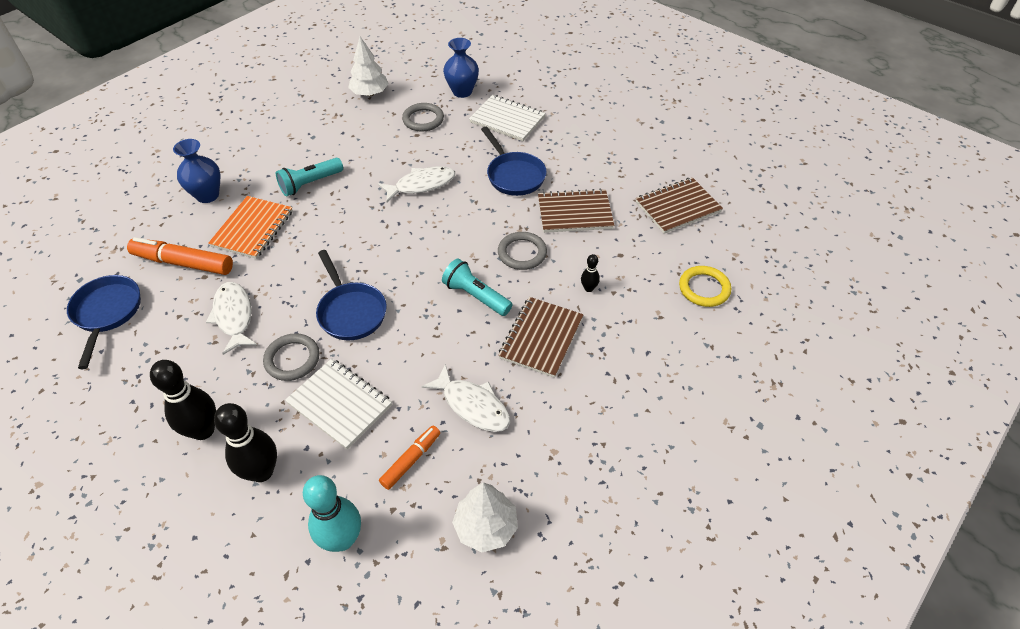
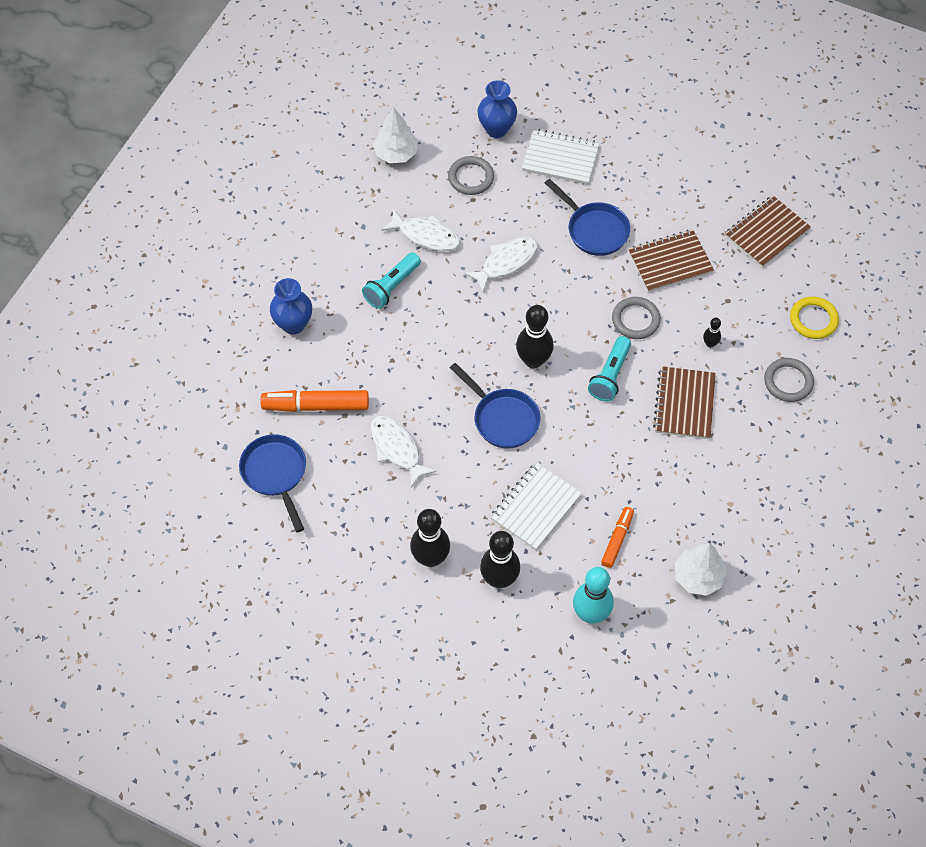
camera: 15 degrees left, 10 degrees up
orange notebook [208,196,293,259] -> none
grey ring [263,333,320,381] -> grey ring moved to [764,358,814,402]
white notebook [285,358,392,449] -> white notebook turned 75 degrees counterclockwise [490,462,582,550]
white fish [422,364,510,432] -> white fish moved to [381,208,460,251]
turquoise flashlight [442,259,513,316] -> turquoise flashlight turned 90 degrees counterclockwise [588,336,631,401]
none -> black bowling pin [516,305,554,369]

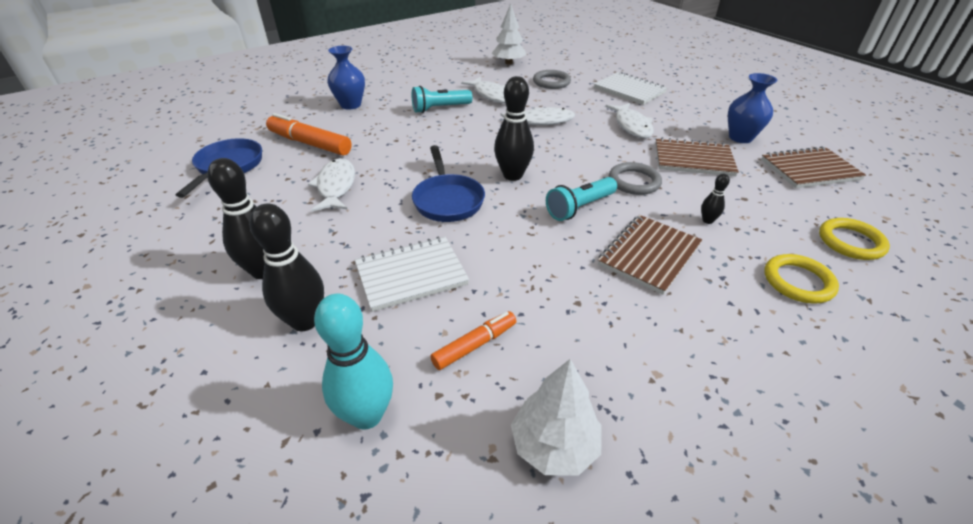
camera: 30 degrees right, 20 degrees down
blue vase [478,80,517,138] -> blue vase moved to [728,73,777,143]
blue pan [545,179,630,256] -> white fish [605,103,654,138]
grey ring [764,358,814,402] -> yellow ring [764,254,839,303]

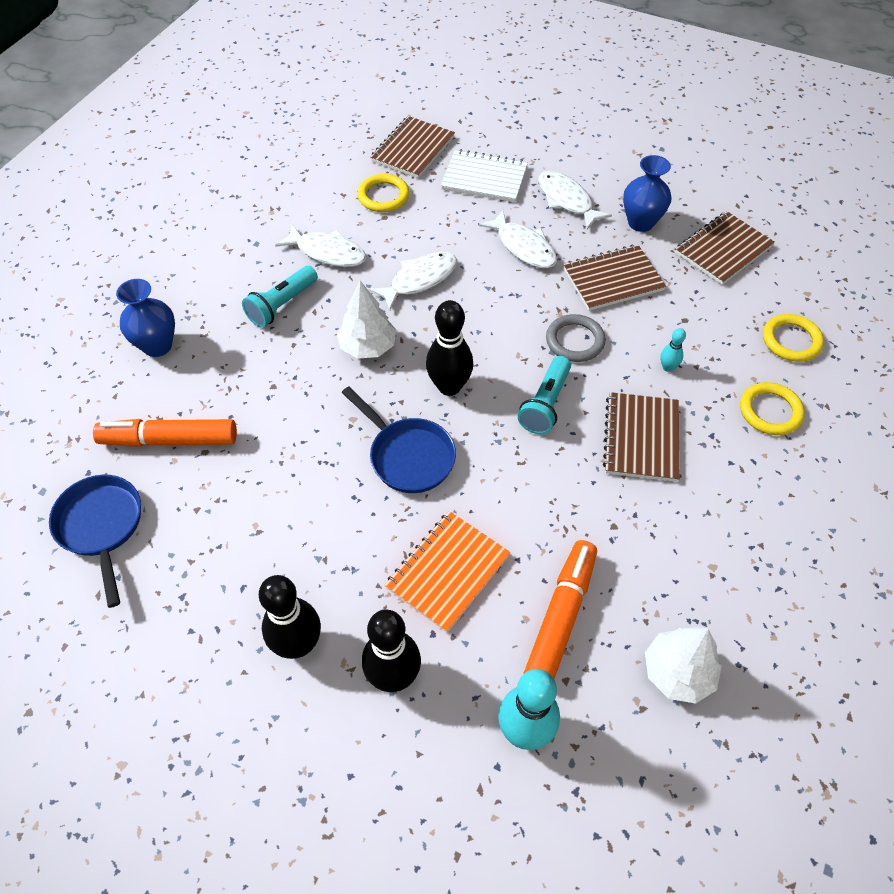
camera: 30 degrees left, 15 degrees up
white fish [308,158,355,212] -> white fish moved to [538,171,612,229]
white notebook [355,237,469,312] -> orange notebook [385,511,511,633]
orange marker [430,311,516,370] -> orange marker [523,540,597,679], size x1.68
white tree [492,4,527,65] -> white tree moved to [337,281,396,359]
grey ring [533,70,571,89] -> yellow ring [357,174,410,212]
black bowling pin [701,174,730,224] -> turquoise bowling pin [660,328,686,372]
none -> brown notebook [370,116,455,178]

